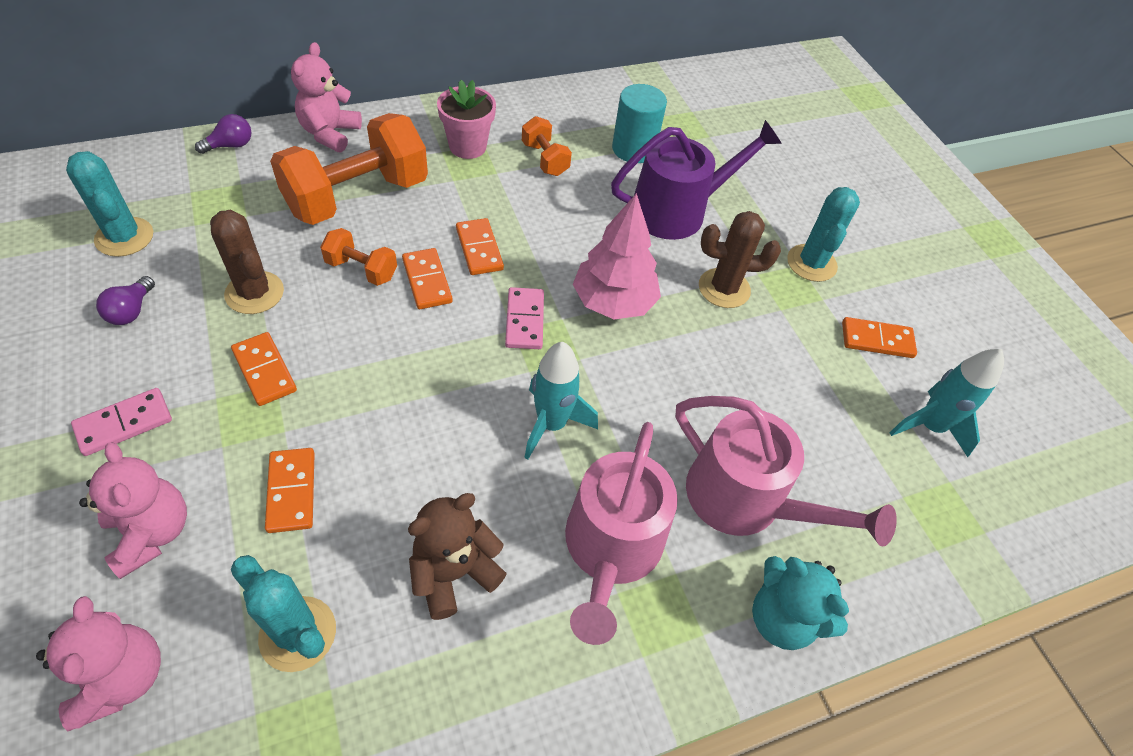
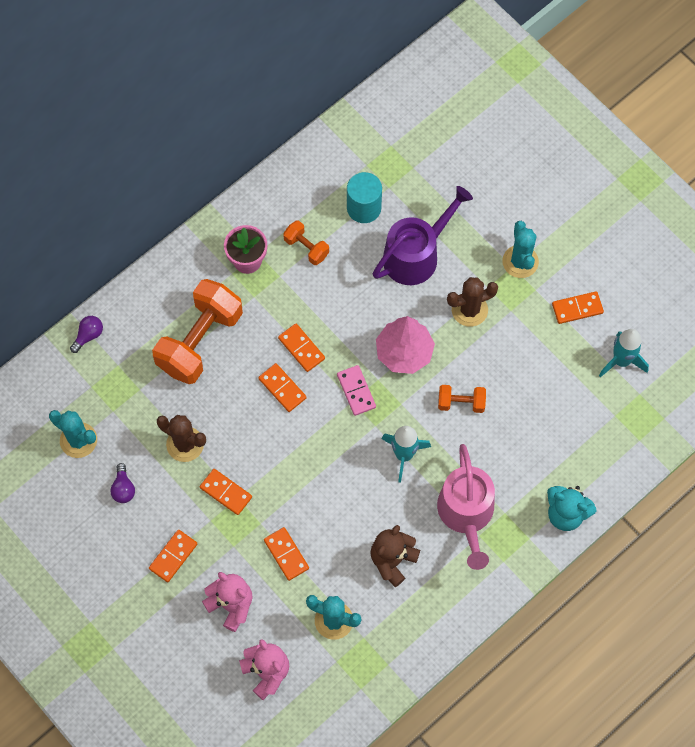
camera: 15 degrees left, 15 degrees up
pink domino [71,388,172,456] -> orange domino [149,530,197,582]
pink teddy bear [291,42,362,152] -> none
orange dumbbell [320,228,397,286] -> orange dumbbell moved to [438,385,486,413]
pink watering can [675,396,897,547] -> none

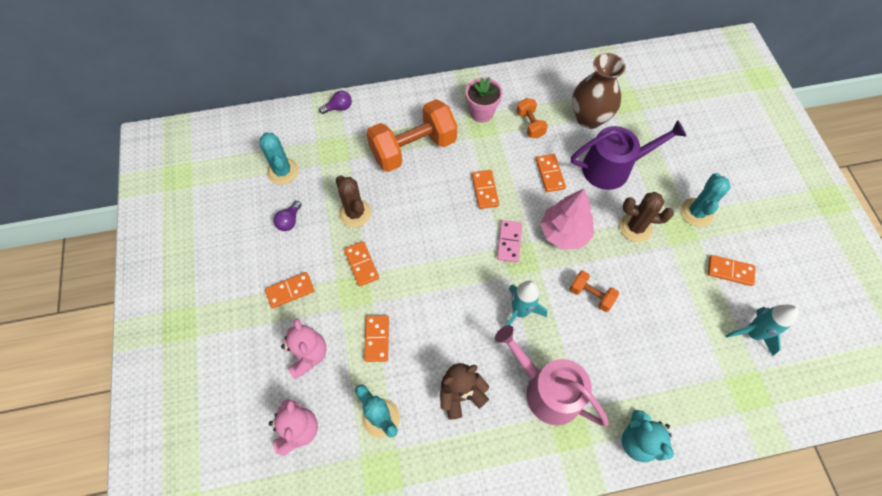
camera: 30 degrees right, 5 degrees down
orange domino [258,363,307,412] -> orange domino moved to [536,154,566,192]
turquoise cylinder [347,172,382,223] -> brown vase [572,53,626,129]
pink watering can [437,444,495,570] -> pink watering can turned 105 degrees clockwise [495,325,609,426]

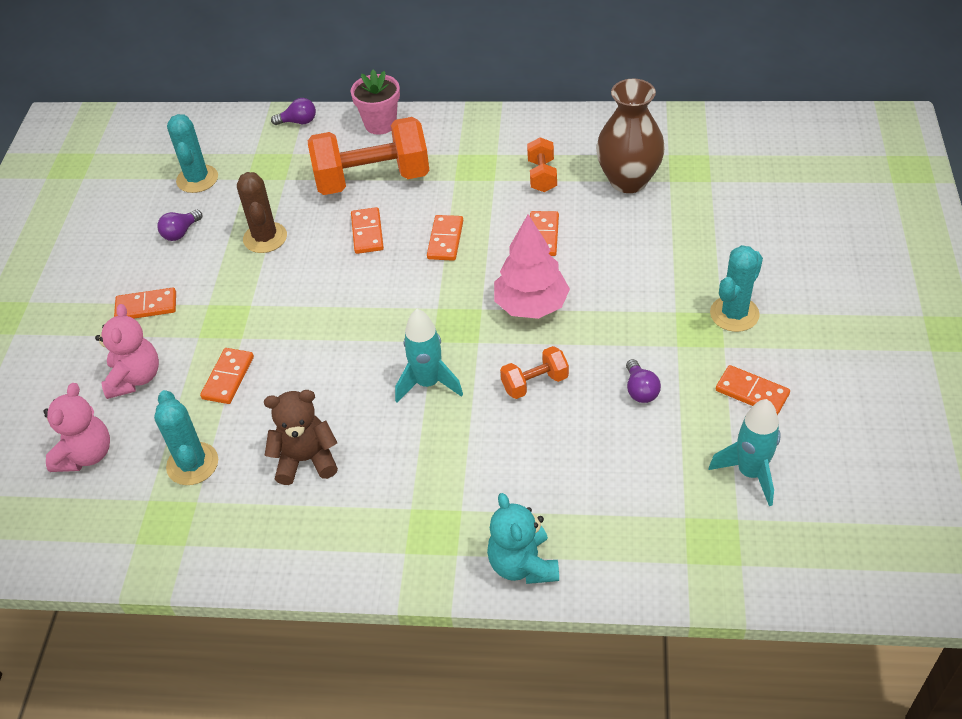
camera: 20 degrees right, 15 degrees down
orange domino [344,241,379,287] -> orange domino moved to [351,207,384,254]
pink flower pot [466,77,503,123] -> pink flower pot moved to [351,70,400,135]
pink watering can [495,325,609,426] -> none
pink domino [497,220,522,263] -> none
orange dumbbell [570,270,619,312] -> orange dumbbell turned 75 degrees counterclockwise [500,346,569,399]
purple watering can [571,120,686,190] -> none
brown cactus [619,192,674,242] -> none
none -> purple light bulb [626,359,661,403]

